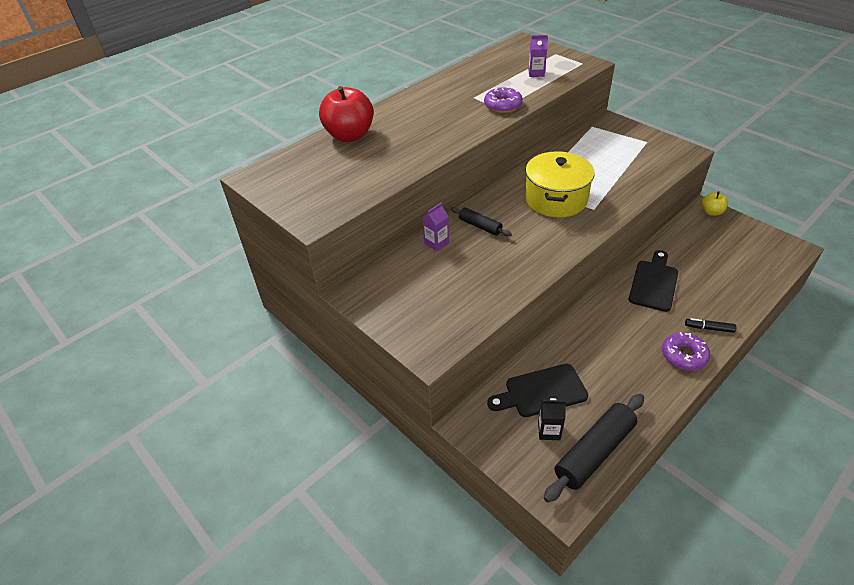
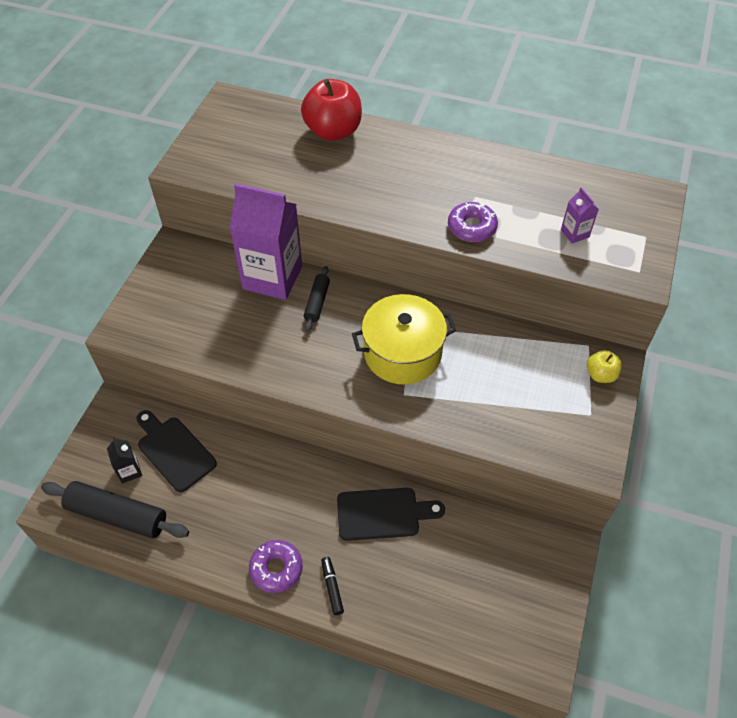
camera: 60 degrees right, 10 degrees up
purple carton [423,203,449,251] -> purple carton [230,183,302,300], size x2.40
yellow apple [702,192,728,216] -> yellow apple moved to [587,350,622,383]

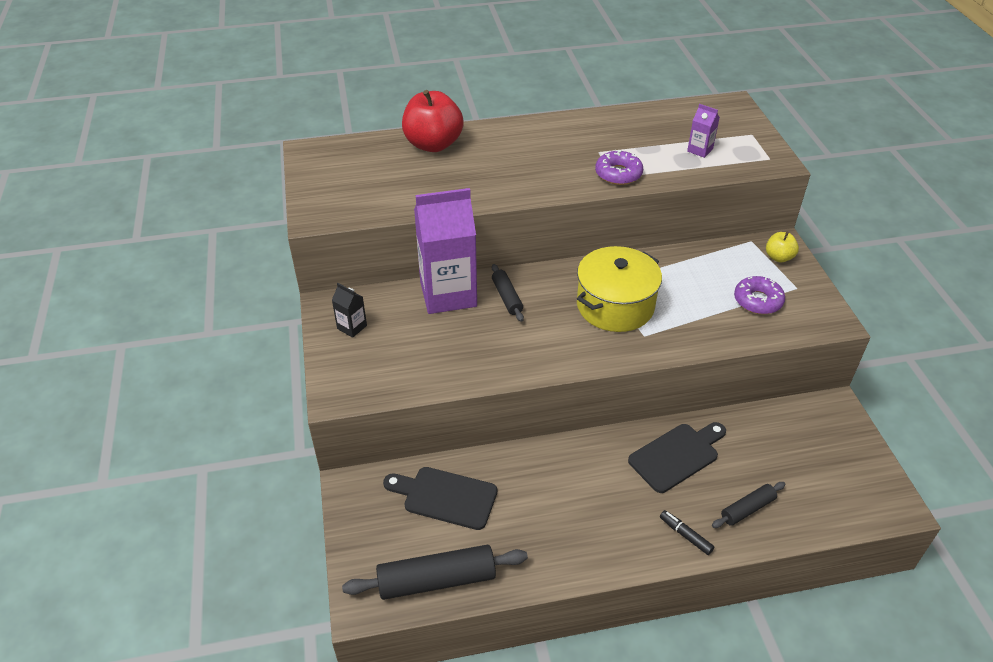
camera: 30 degrees left, 10 degrees down
black carton [107,437,142,483] -> black carton moved to [332,283,367,338]
purple donut [249,540,303,593] -> purple donut moved to [734,276,785,314]
none -> black rolling pin [712,482,786,528]

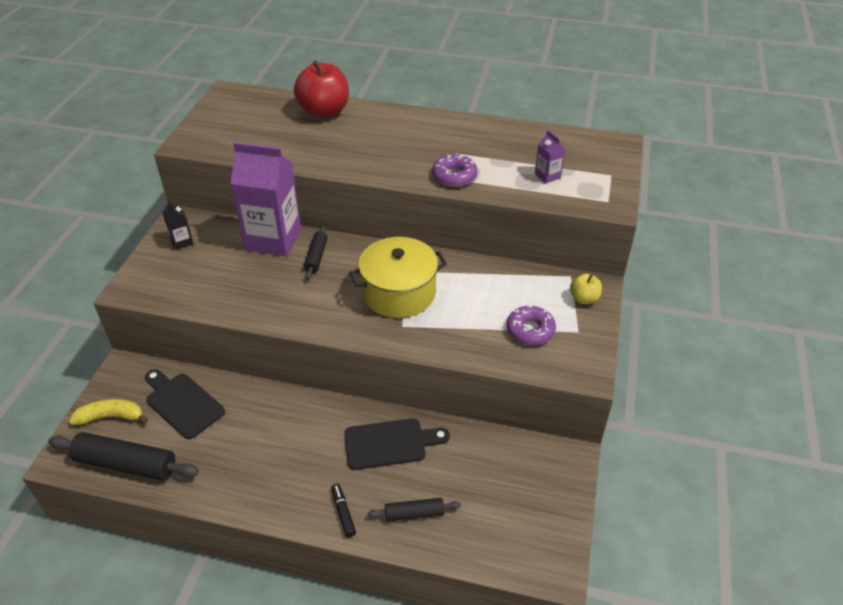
camera: 25 degrees right, 0 degrees up
none -> yellow banana [69,399,148,425]

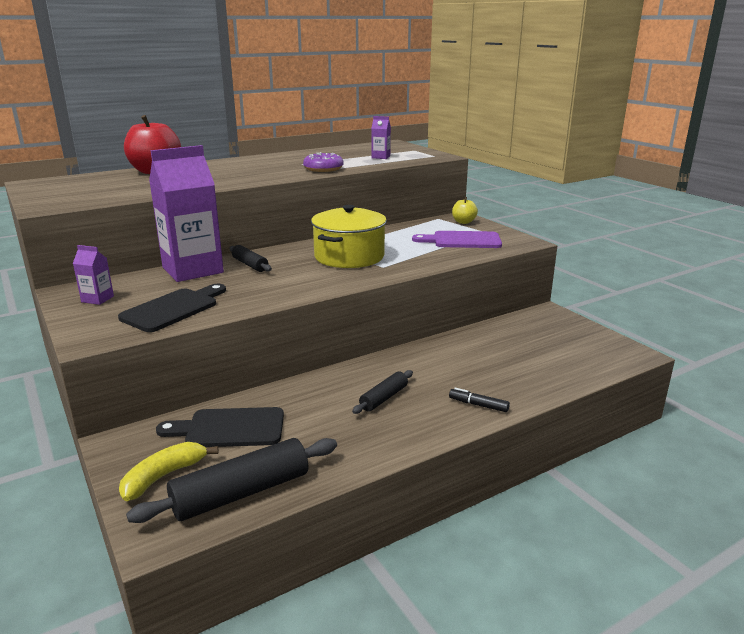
camera: 45 degrees left, 20 degrees down
black carton [163,200,194,250] -> purple carton [73,245,114,305]
black cutting board [344,418,450,470] -> black cutting board moved to [118,284,226,332]
black rolling pin [368,498,461,521] -> black rolling pin moved to [352,370,413,414]
purple donut [506,306,556,345] -> purple cutting board [412,231,502,248]

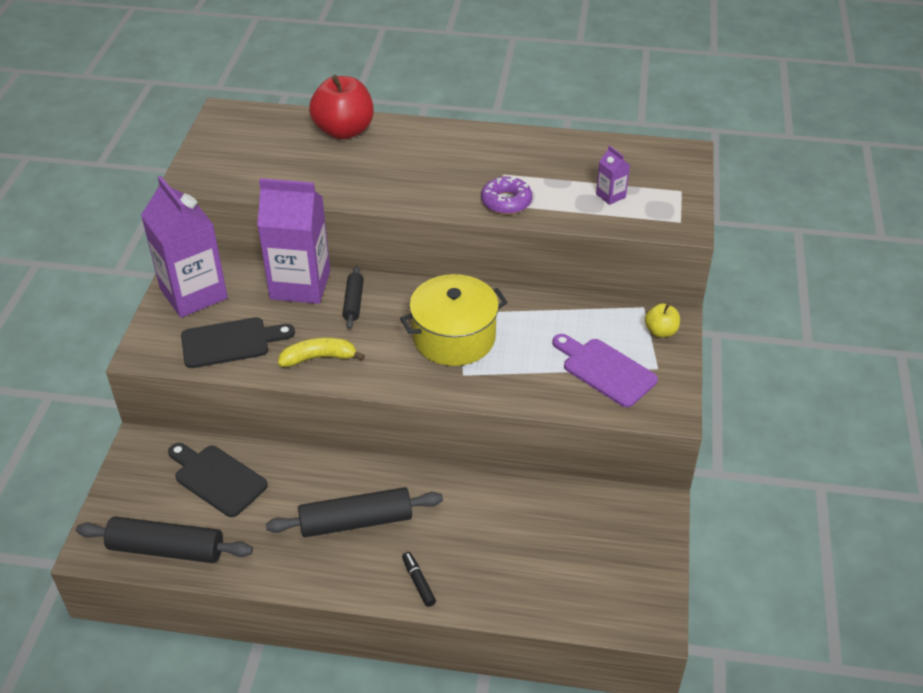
camera: 40 degrees right, 20 degrees up
purple carton [73,245,114,305] -> purple carton [141,176,228,318], size x2.40
yellow banana [119,442,219,501] -> yellow banana moved to [278,337,365,367]
black rolling pin [352,370,413,414] -> black rolling pin [266,487,443,537], size x1.81

